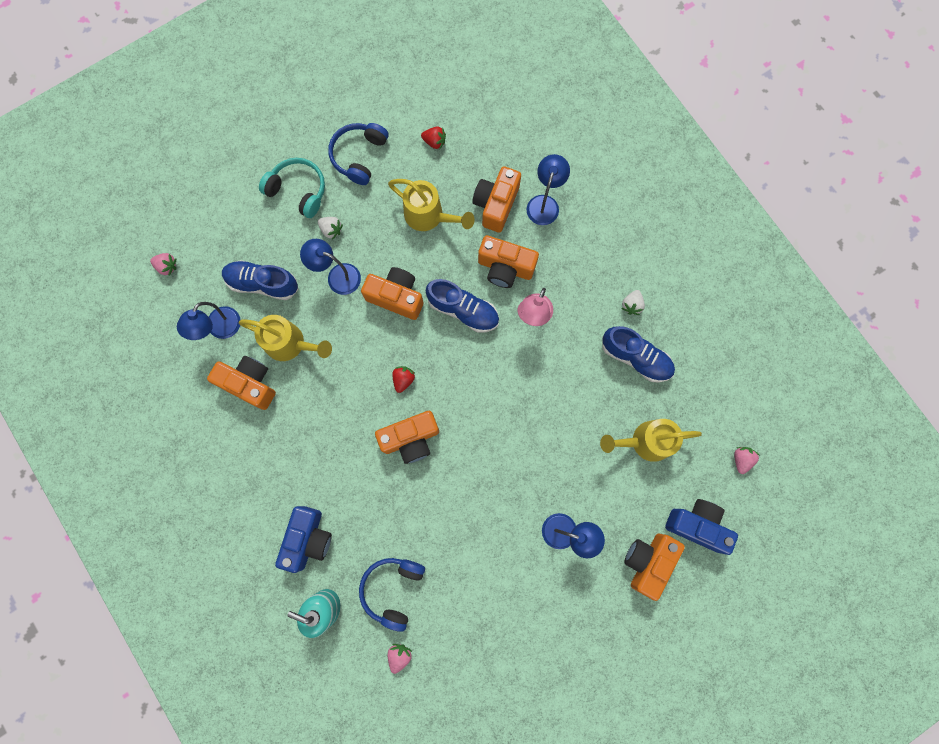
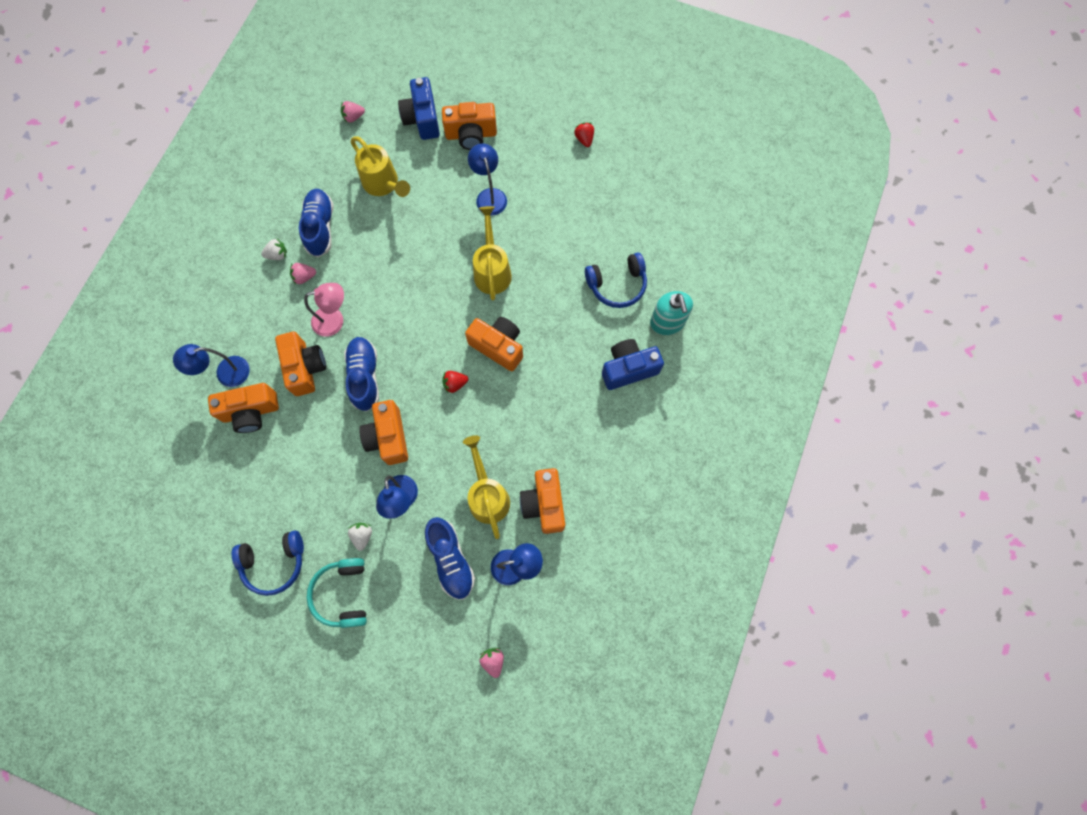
camera: 125 degrees left, 5 degrees down
yellow watering can [388,179,475,231] -> yellow watering can moved to [473,206,512,300]
pink strawberry [388,644,412,674] -> pink strawberry moved to [290,263,316,284]
red strawberry [421,127,446,150] -> red strawberry moved to [574,122,594,147]

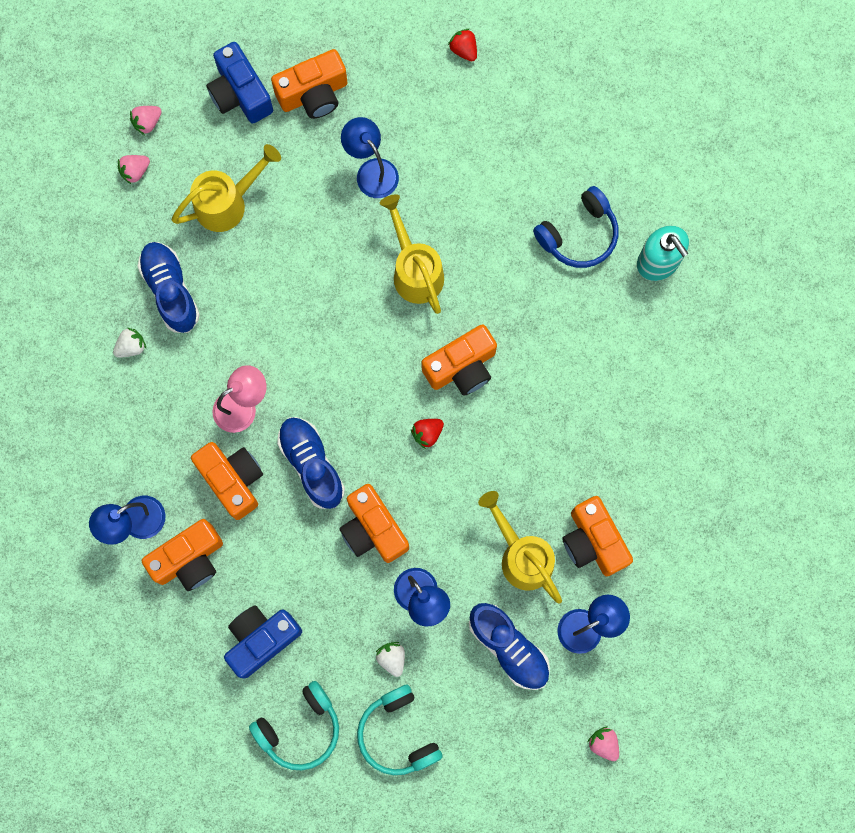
camera: 20 degrees left, 5 degrees up
blue headphones [232,531,304,596] -> turquoise headphones [249,681,339,770]
pink strawberry [290,263,316,284] -> pink strawberry moved to [118,155,150,185]
yellow watering can [351,136,410,197] -> yellow watering can turned 60 degrees counterclockwise [172,144,281,232]
orange camera [465,317,523,371] -> orange camera turned 135 degrees clockwise [422,325,497,396]
blue camera [602,339,664,390] -> blue camera moved to [224,605,302,678]

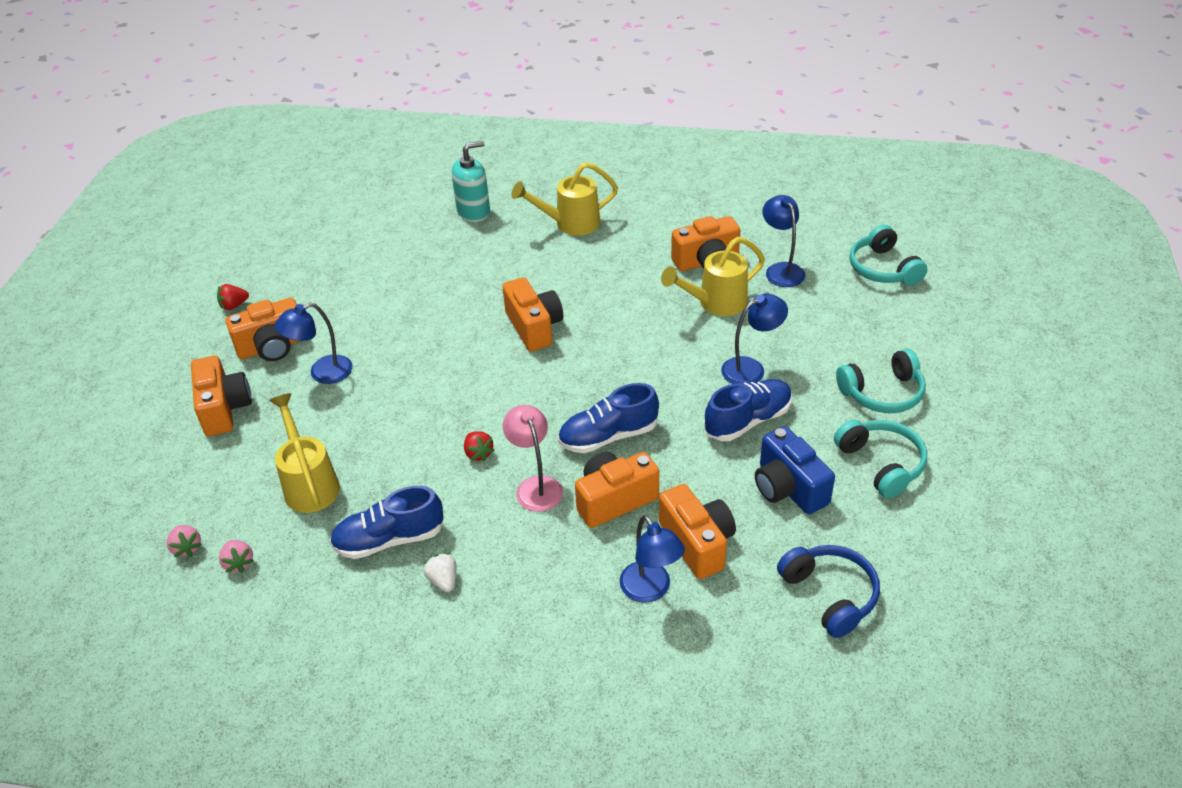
camera: 80 degrees left, 35 degrees down
blue camera [206,42,273,124] -> none
orange camera [339,484,409,563] -> orange camera moved to [225,298,300,361]
white strawberry [376,642,405,677] -> none
yellow watering can [380,194,444,314] -> yellow watering can moved to [512,162,618,236]
red strawberry [411,419,444,449] -> red strawberry moved to [464,431,495,461]
blue shoe [469,603,550,690] -> blue shoe moved to [704,379,792,441]
blue headphones [533,186,618,268] -> blue headphones moved to [777,545,880,638]
pink strawberry [587,726,619,761] -> turquoise headphones [849,225,927,286]

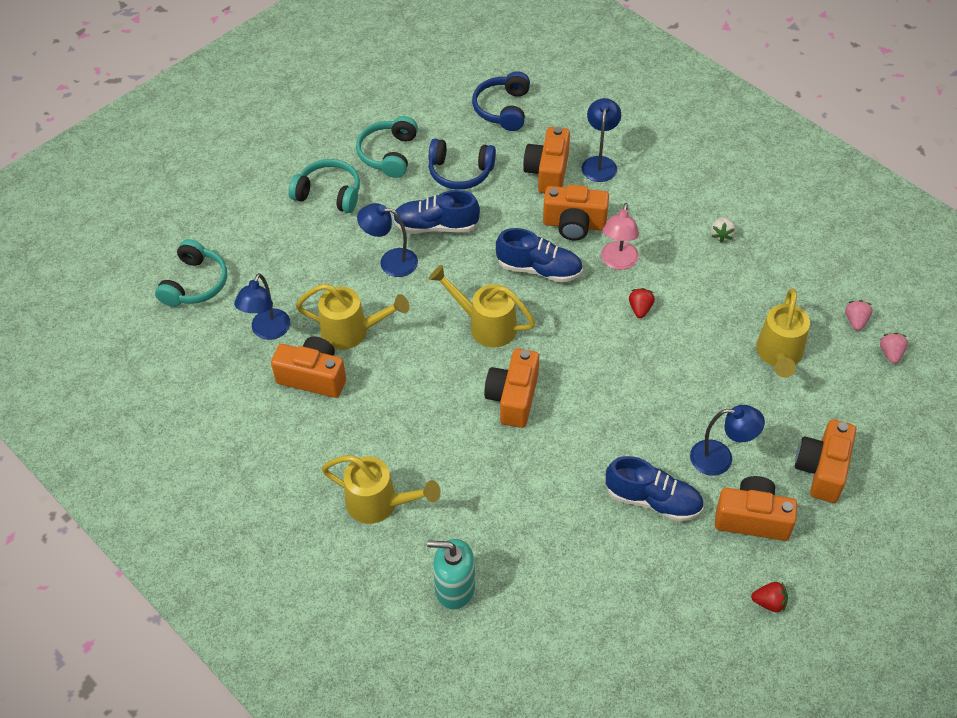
camera: 145 degrees left, 10 degrees up
blue shoe [330,486,444,559] -> blue shoe moved to [606,456,704,522]
blue camera [755,426,835,514] -> blue headphones [429,139,496,190]
none -> yellow watering can [429,265,535,348]

